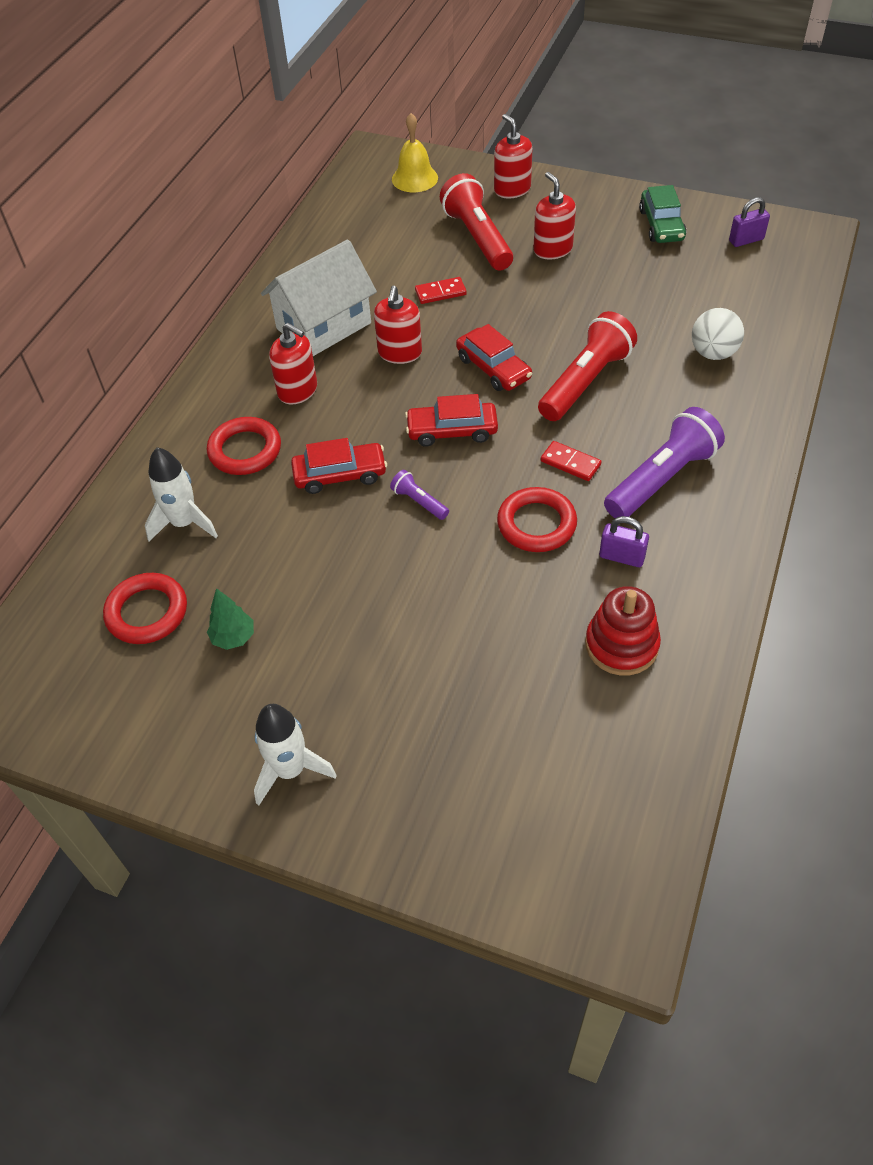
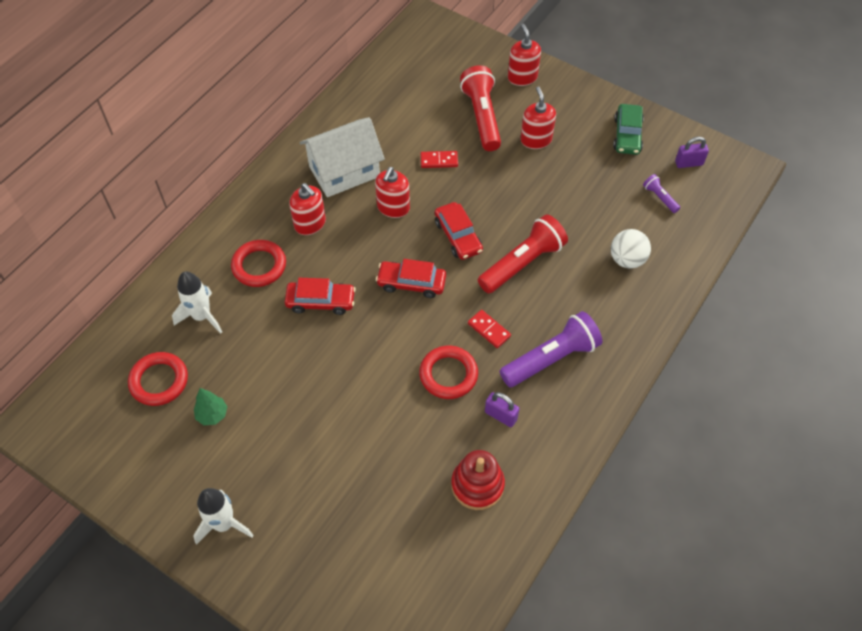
camera: 10 degrees right, 5 degrees up
purple flashlight [390,470,449,520] -> purple flashlight moved to [643,174,680,213]
yellow bell [392,113,438,192] -> none

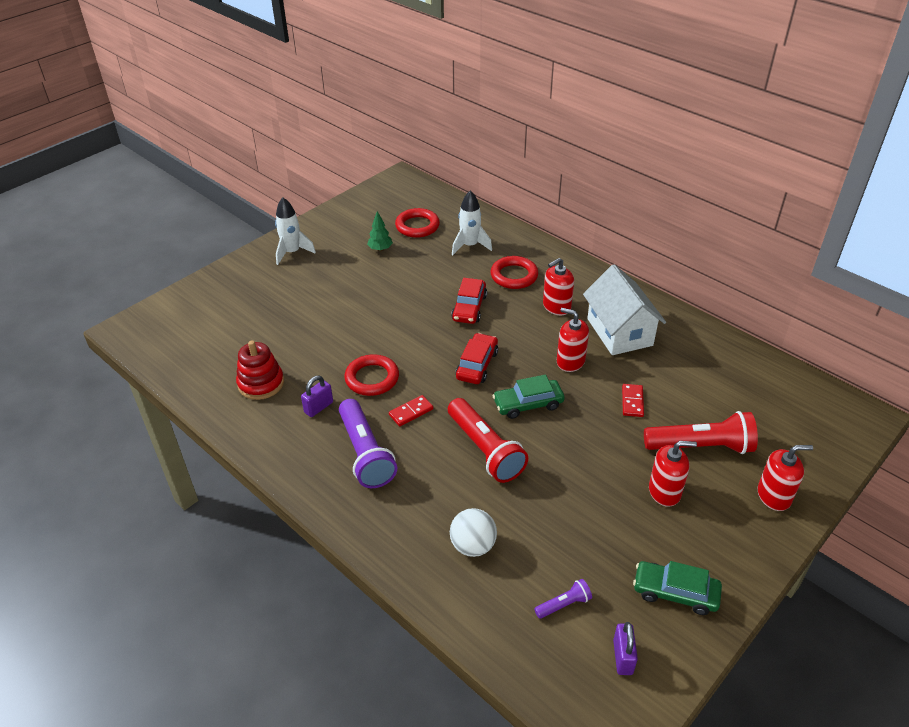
camera: 100 degrees right, 15 degrees down
red car [435,202,483,260] -> green car [492,375,565,419]

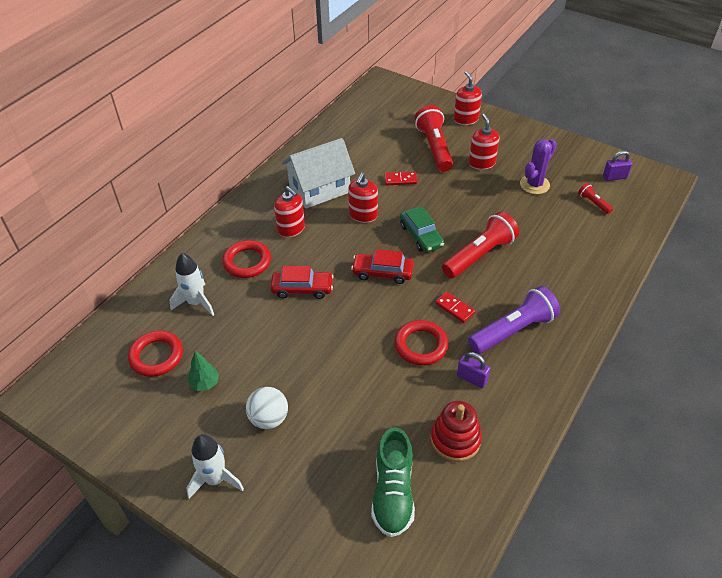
camera: 100 degrees left, 5 degrees up
white ball [450,508,497,557] -> white ball moved to [246,387,288,429]
purple flashlight [534,579,592,619] -> red flashlight [578,183,613,214]
green car [633,561,722,615] -> none
none -> green shoe [371,427,415,537]
none -> purple cactus [520,139,557,194]

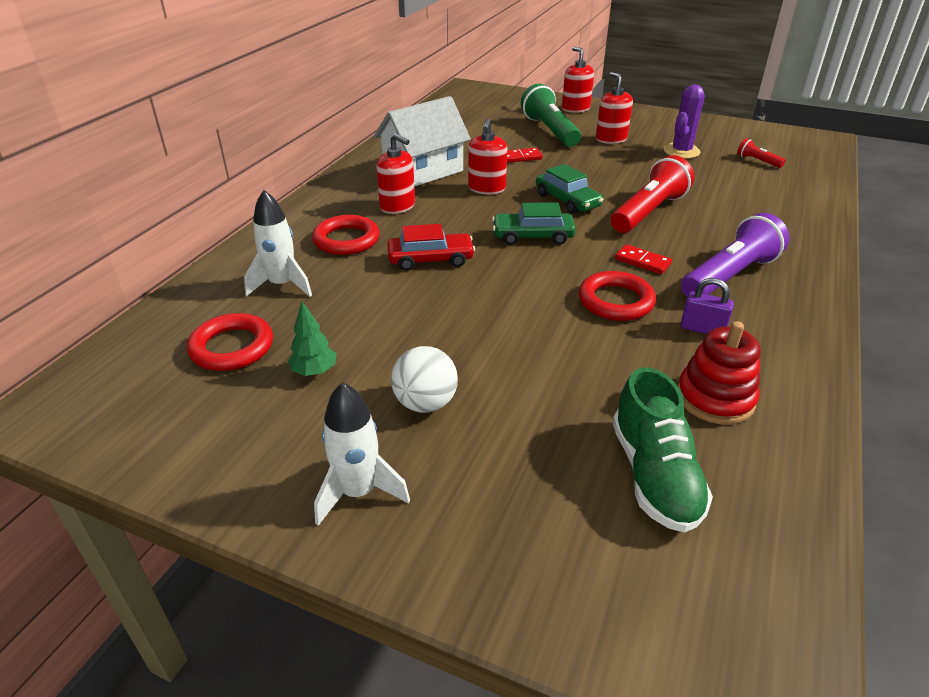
camera: 10 degrees left, 10 degrees down
red car [351,249,414,284] -> green car [492,203,576,245]
red flashlight [415,105,453,172] -> green flashlight [521,84,581,147]
purple padlock [603,151,632,181] -> none

